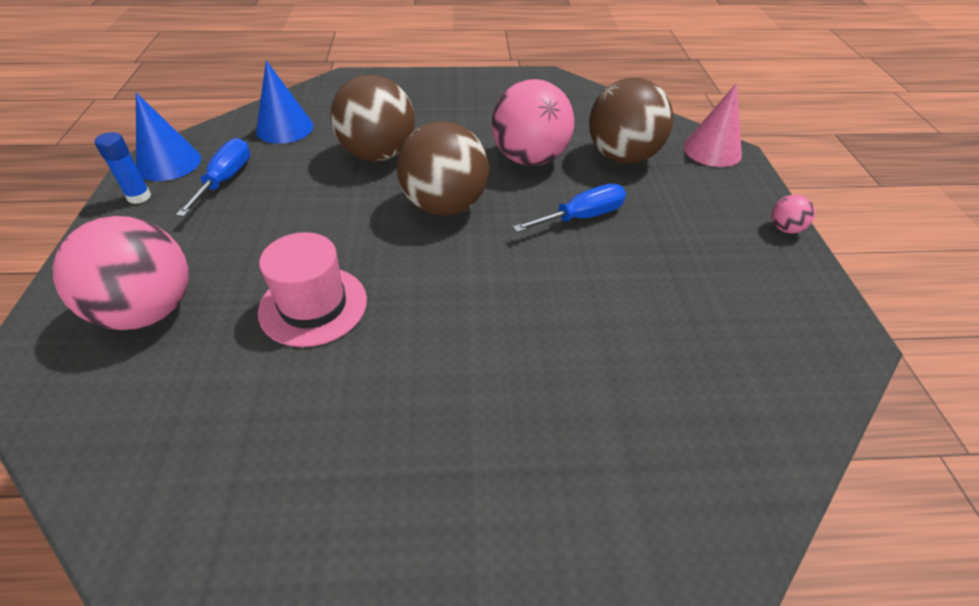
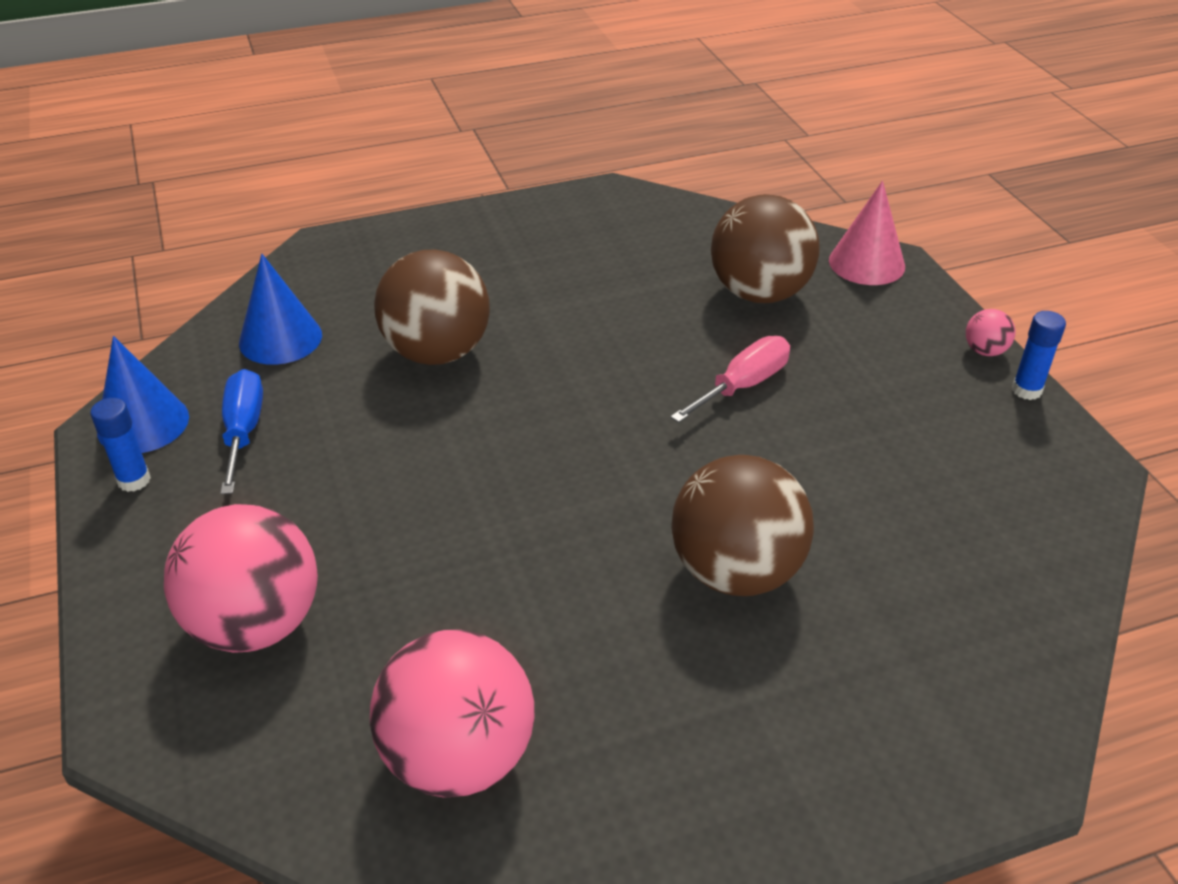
camera: 15 degrees left, 5 degrees down
pink hat [258,232,367,347] -> none
brown ball [397,121,489,216] -> brown ball moved to [671,455,814,596]
pink ball [492,79,574,166] -> pink ball moved to [370,630,534,798]
blue screwdriver [512,184,626,232] -> pink screwdriver [670,336,790,423]
none -> blue glue stick [1012,311,1066,400]

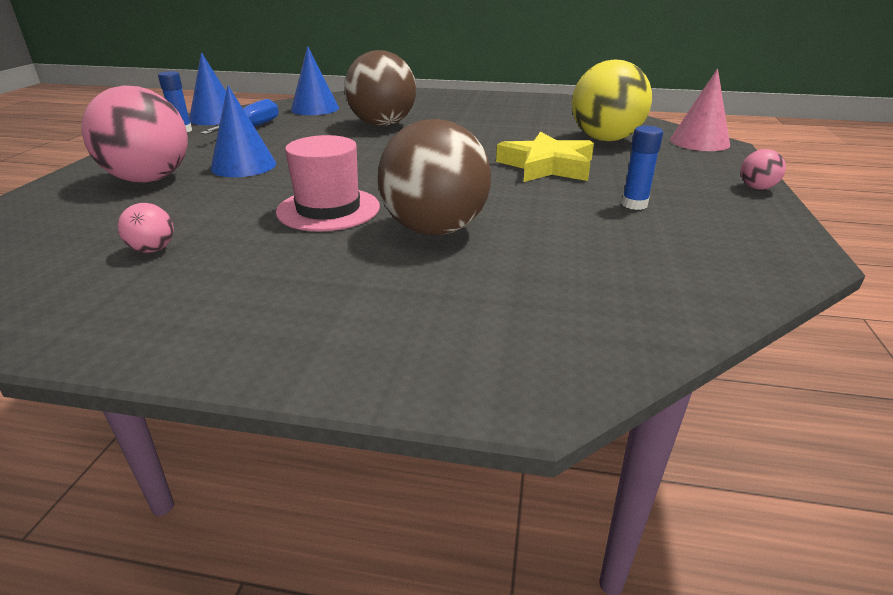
camera: 30 degrees right, 10 degrees down
pink ball [370,630,534,798] -> pink ball [118,203,174,252], size x0.42
pink screwdriver [670,336,790,423] -> yellow star [496,132,594,182]
brown ball [711,194,820,303] -> yellow ball [572,59,652,141]
blue glue stick [1012,311,1066,400] -> blue glue stick moved to [622,126,663,210]
none -> blue cone [211,85,276,177]
none -> pink hat [276,135,380,231]

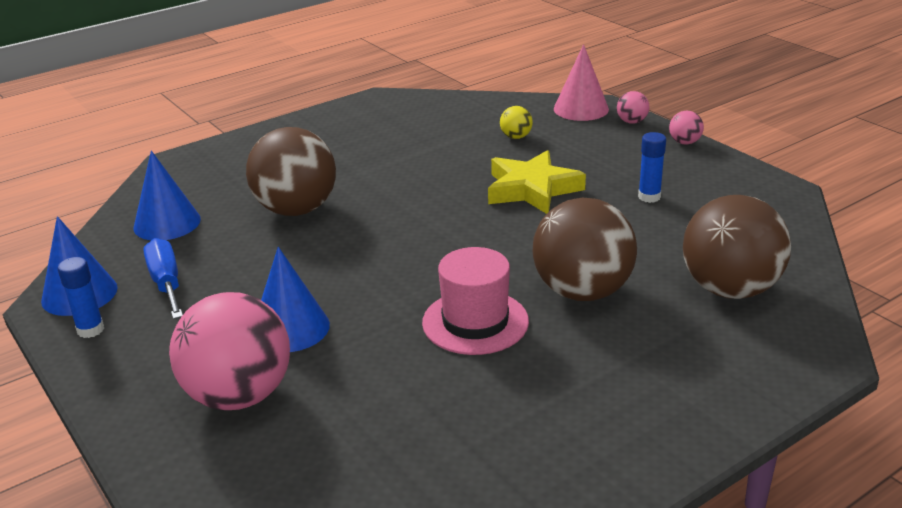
camera: 45 degrees left, 0 degrees up
pink ball [118,203,174,252] -> pink ball moved to [617,91,649,124]
yellow ball [572,59,652,141] -> yellow ball [500,106,533,139], size x0.42
none -> brown ball [683,195,791,299]

